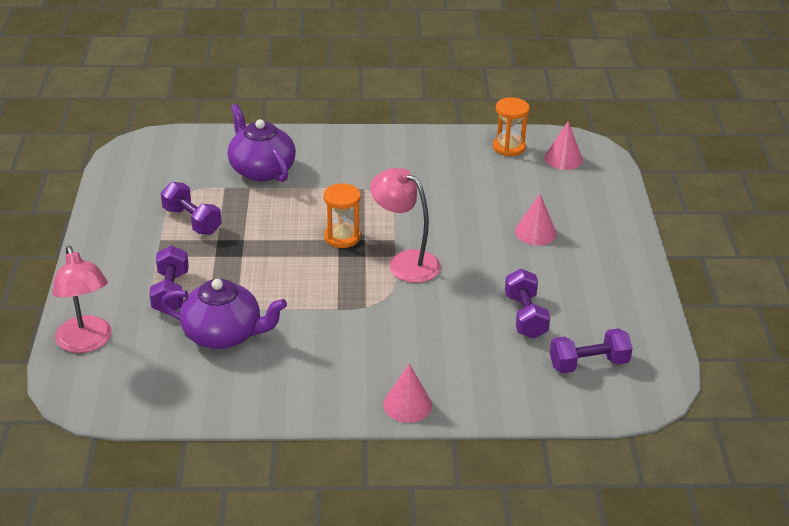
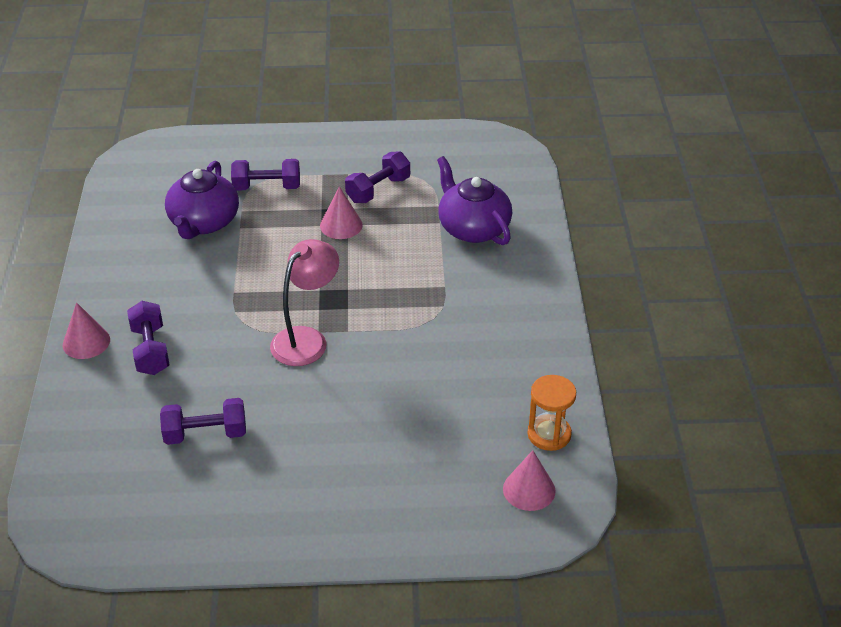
camera: 90 degrees right, 5 degrees up
pink lamp [52,246,112,353] -> none
purple teapot [228,104,296,182] -> purple teapot turned 90 degrees counterclockwise [437,156,512,245]
orange hourglass [323,183,361,248] -> none
pink cone [515,194,557,245] -> pink cone moved to [320,187,363,239]
purple dumbbell [550,328,633,373] -> purple dumbbell moved to [127,301,170,375]

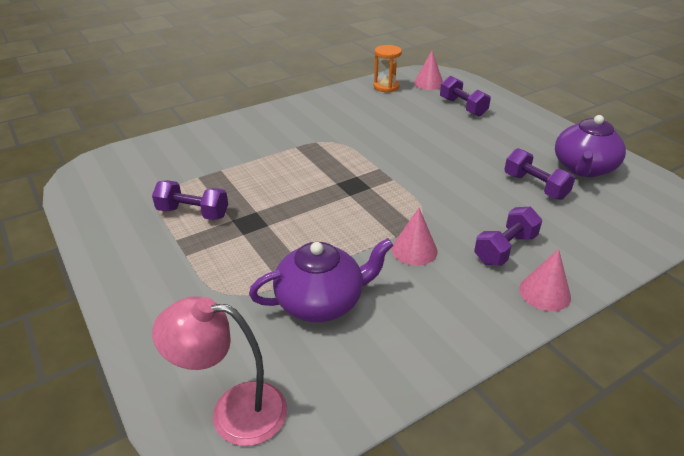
camera: 120 degrees left, 5 degrees down
purple dumbbell [231,159,300,191] -> purple dumbbell moved to [440,76,491,116]
pink lamp [270,239,339,366] -> pink lamp moved to [152,296,287,446]
pink cone [320,187,363,239] -> pink cone moved to [392,208,438,266]
purple teapot [437,156,512,245] -> purple teapot moved to [555,115,626,177]

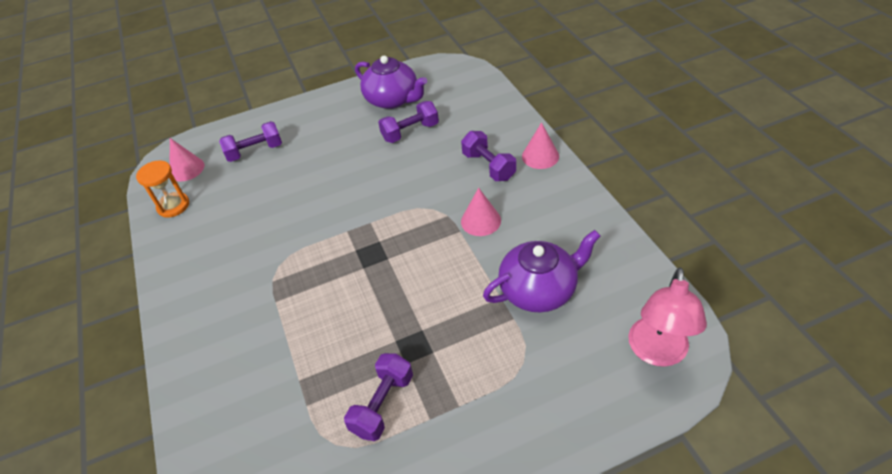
camera: 75 degrees left, 10 degrees up
purple teapot [249,238,393,322] -> purple teapot turned 75 degrees clockwise [483,230,600,312]

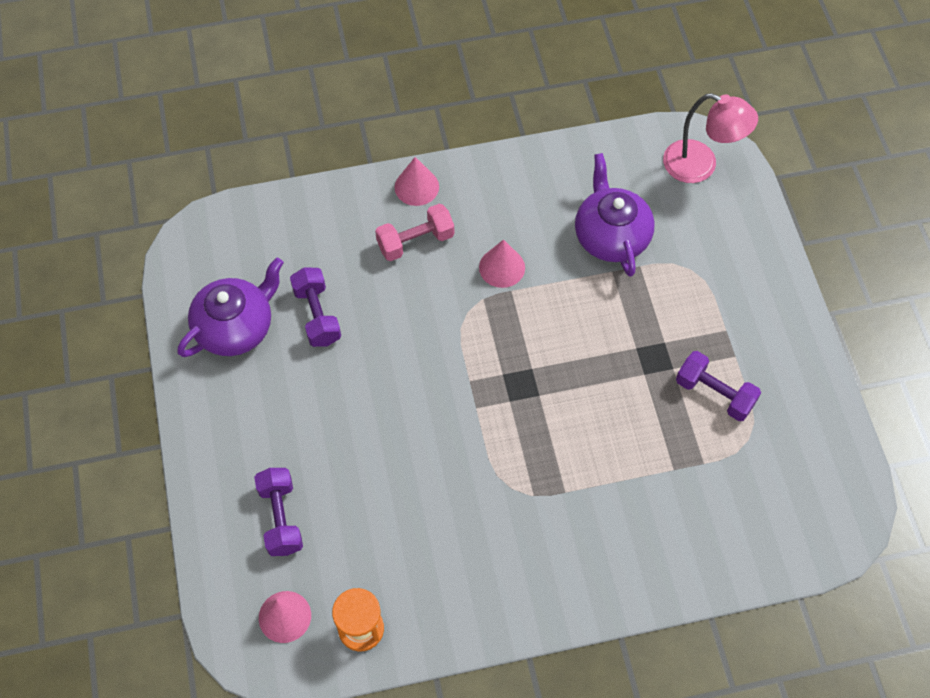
camera: 85 degrees left, 15 degrees up
purple dumbbell [461,131,516,181] -> pink dumbbell [375,204,454,261]

